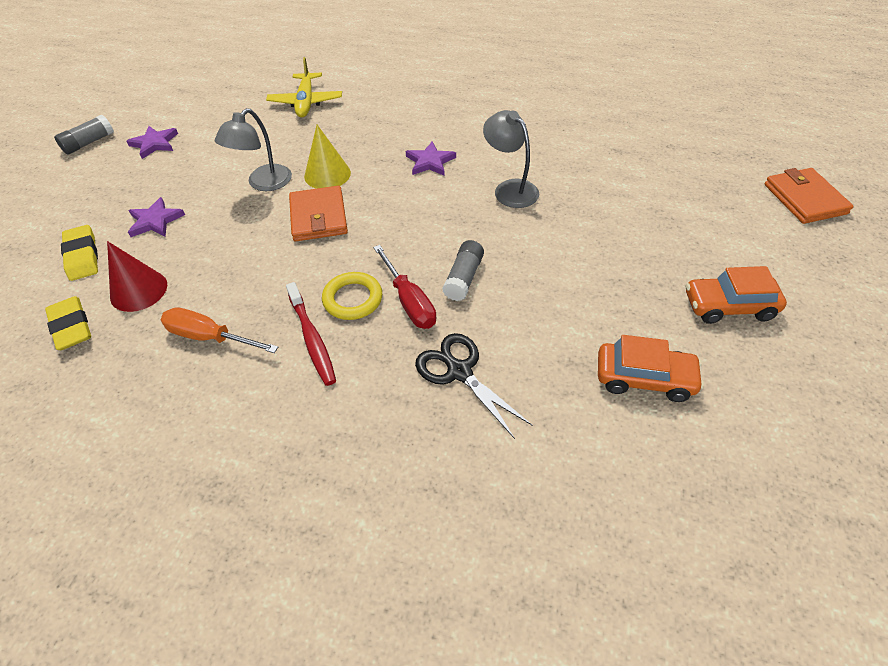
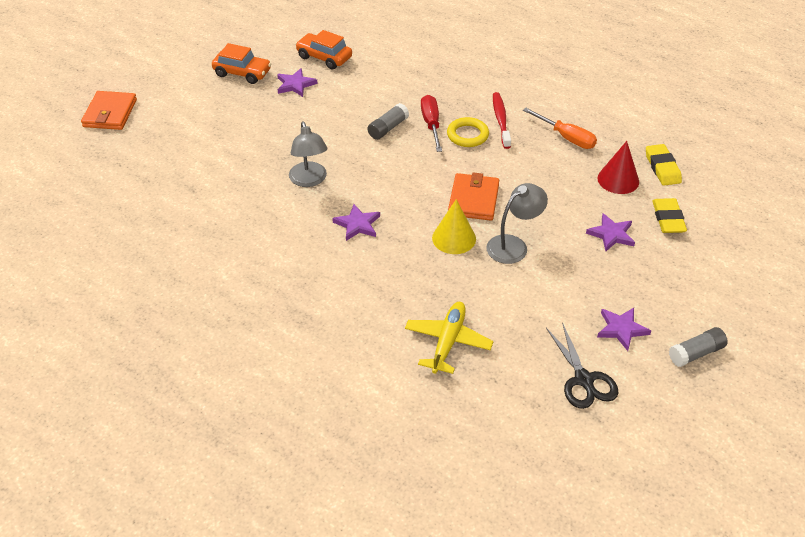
camera: 160 degrees left, 5 degrees down
black scissors [415,333,533,439] -> black scissors moved to [546,322,619,409]
none -> purple star [277,68,318,97]

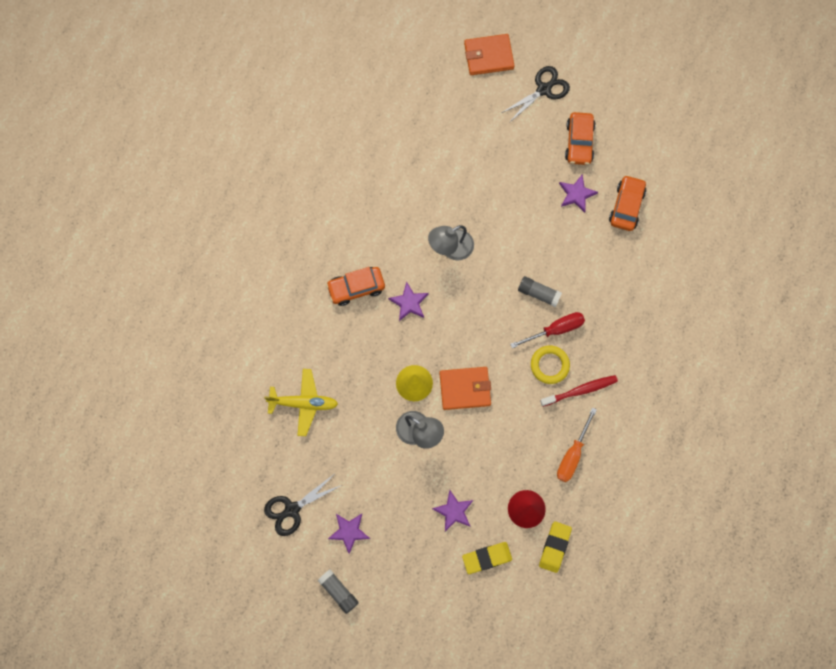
camera: 75 degrees right, 30 degrees up
yellow eraser [646,144,682,186] -> yellow eraser turned 45 degrees counterclockwise [539,521,572,573]
none -> orange car [326,267,385,306]
none -> black scissors [502,66,570,123]

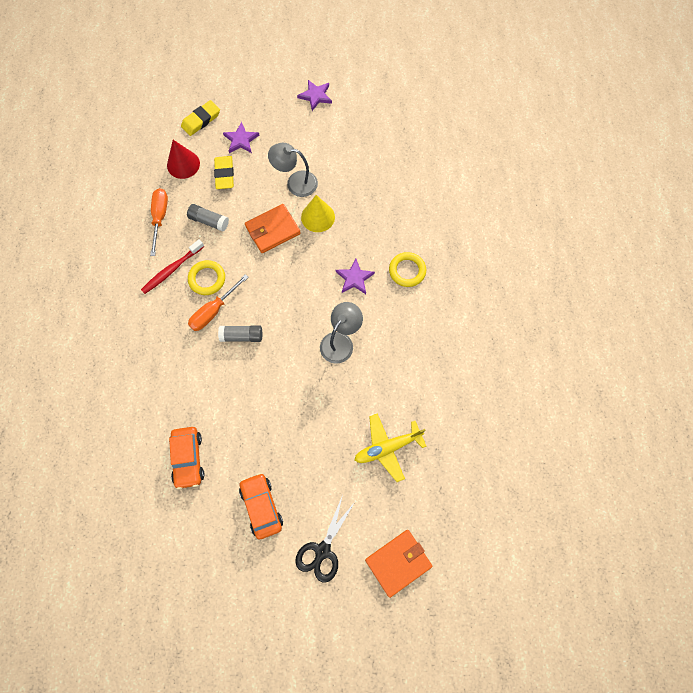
camera: 155 degrees right, 5 degrees down
yellow plane [264,369,338,436] -> yellow plane moved to [355,413,427,482]
black scissors [264,475,342,536] -> none
grey glue stick [317,570,359,614] -> grey glue stick moved to [187,204,229,232]
orange car [326,267,385,306] -> yellow ring [389,252,426,287]
red screwdriver [510,312,585,348] -> orange screwdriver [188,274,249,331]
yellow eraser [539,521,572,573] -> yellow eraser moved to [214,156,234,189]
purple star [559,175,598,213] -> none

